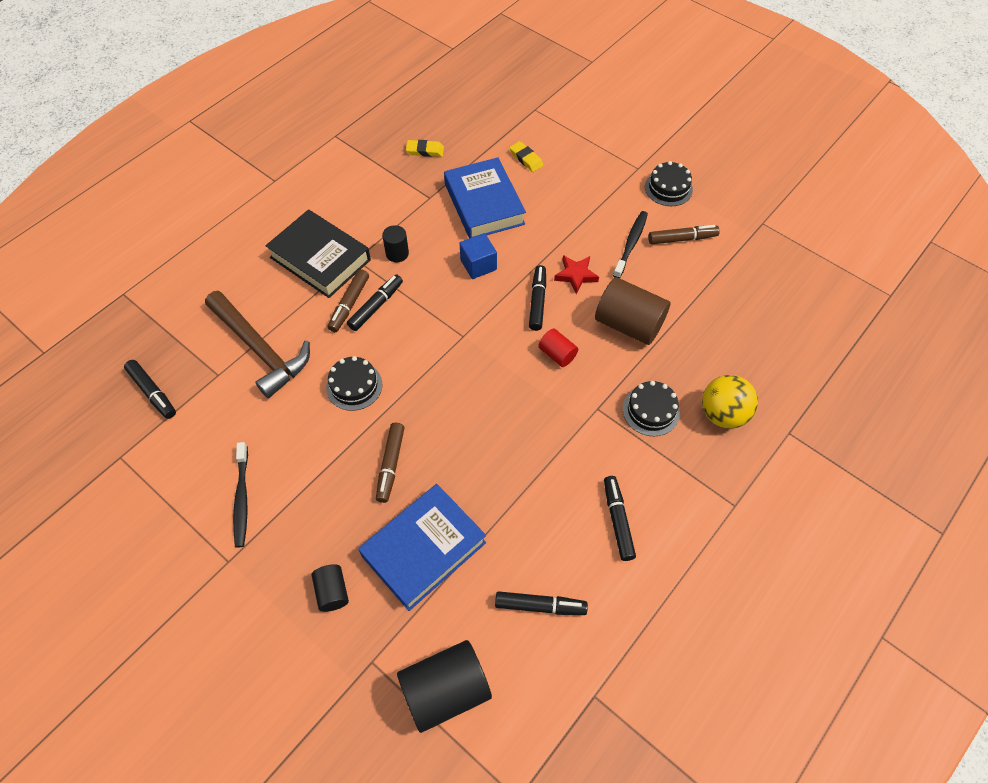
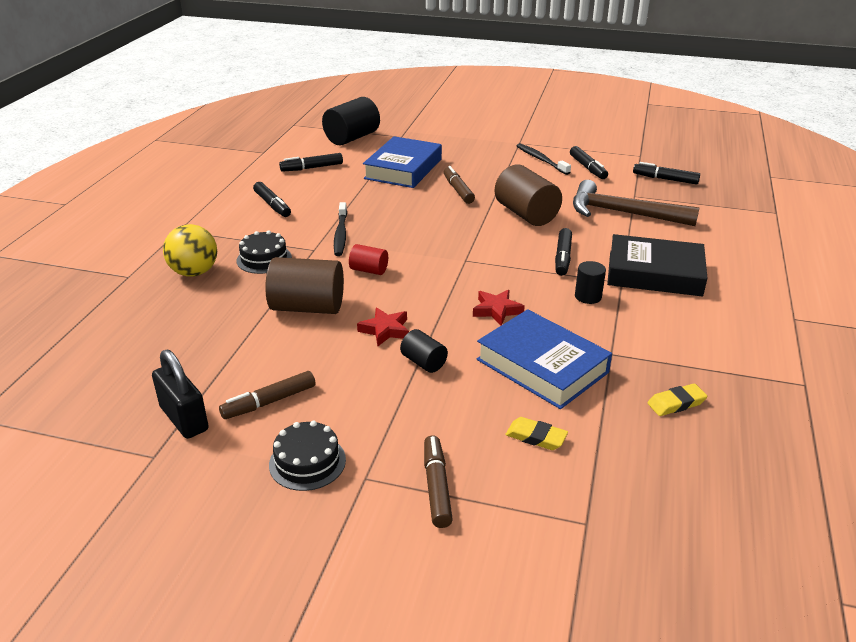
camera: 155 degrees right, 25 degrees down
black cylinder [311,564,349,612] -> black cylinder moved to [400,329,448,373]
black cake [326,356,382,411] -> brown cylinder [494,165,562,226]
brown marker [328,269,369,332] -> brown marker moved to [424,435,453,528]
blue cube [460,233,497,279] -> red star [473,290,525,325]
black marker [529,265,546,331] -> black marker moved to [570,146,608,179]
black toothbrush [613,211,648,278] -> black toothbrush moved to [334,202,347,256]
none -> black padlock [152,350,209,439]

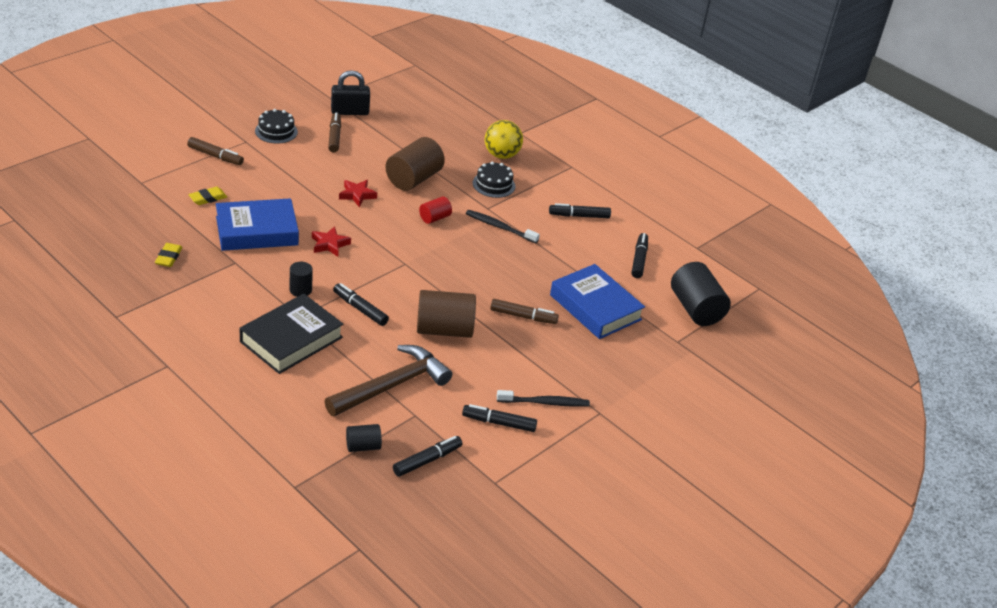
camera: 115 degrees right, 5 degrees up
black cylinder [400,329,448,373] -> black cylinder moved to [346,424,382,452]

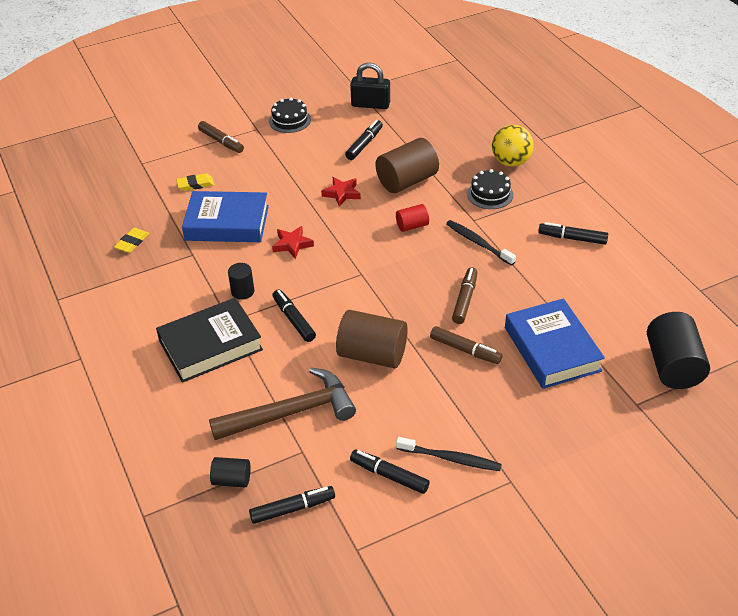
camera: 25 degrees right, 5 degrees up
brown marker [328,112,341,153] -> brown marker moved to [452,267,478,324]
black marker [631,233,648,278] -> black marker moved to [345,120,383,160]

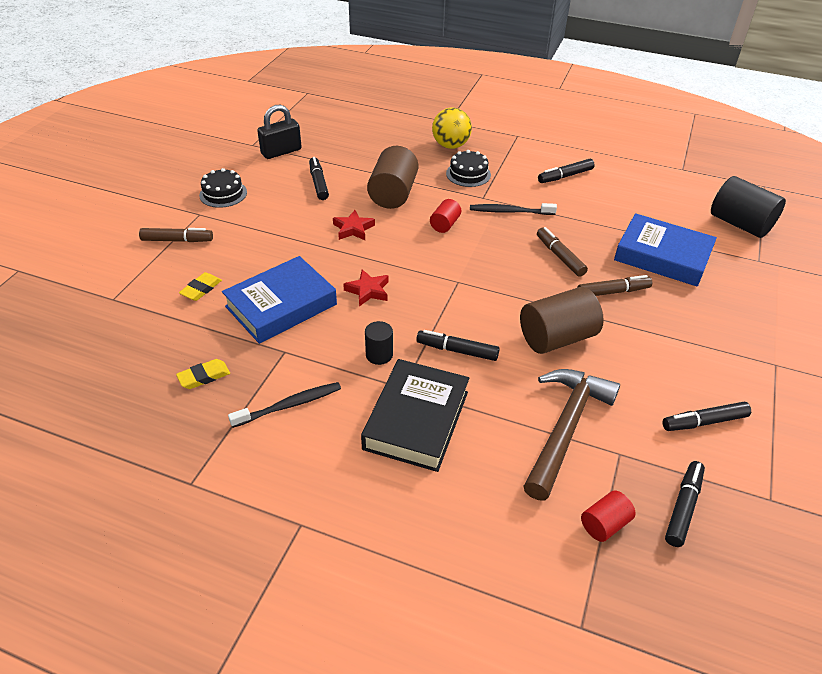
camera: 45 degrees left, 0 degrees up
yellow eraser [114,228,149,253] -> yellow eraser turned 75 degrees clockwise [176,359,230,389]
black cylinder [210,457,251,487] -> red cylinder [581,491,636,542]
black toothbrush [396,437,502,471] -> black toothbrush moved to [228,382,341,428]

